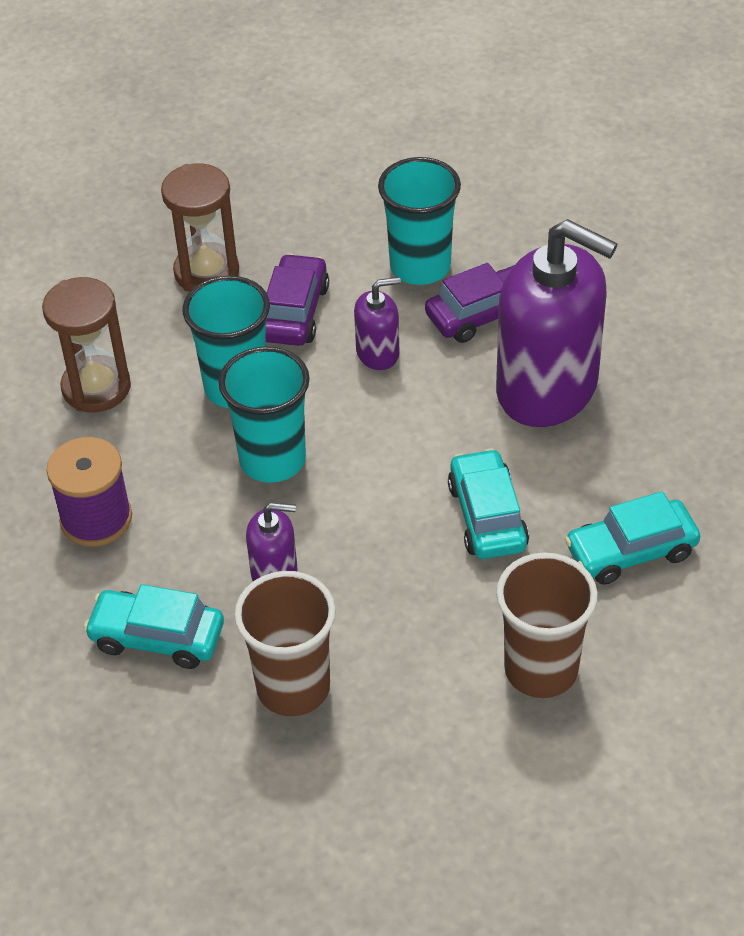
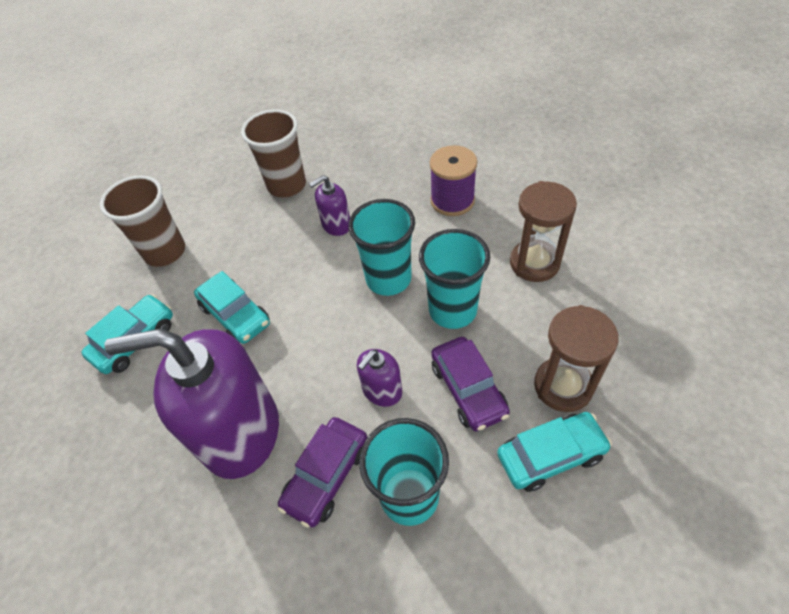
camera: 150 degrees right, 5 degrees up
turquoise car [84,584,224,669] -> turquoise car moved to [497,412,612,492]

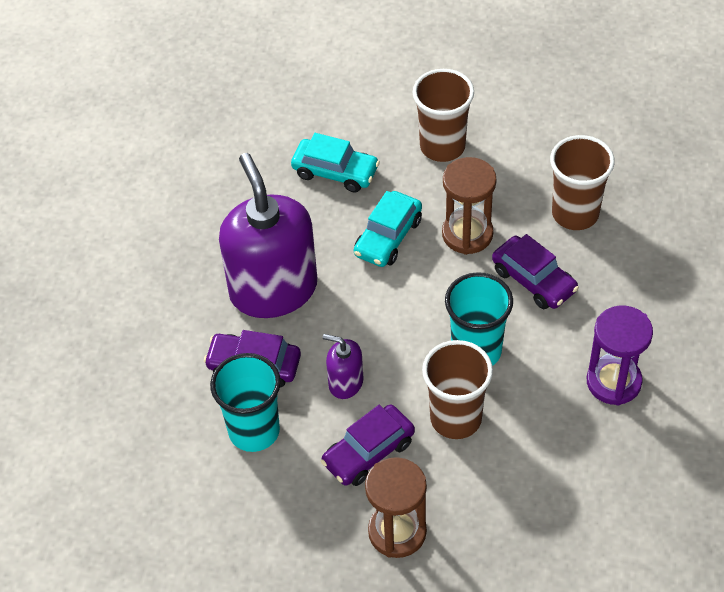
camera: 70 degrees right, 0 degrees up
purple soap dispenser [309,175,350,236] -> purple car [492,234,579,309]
turquoise cup [419,229,490,329] -> brown cup [422,340,493,439]
purple spool [430,145,477,216] -> purple hourglass [587,305,653,406]
turquoise car [497,412,612,492] -> none
brown hourglass [510,181,577,282] -> brown hourglass moved to [442,157,496,255]

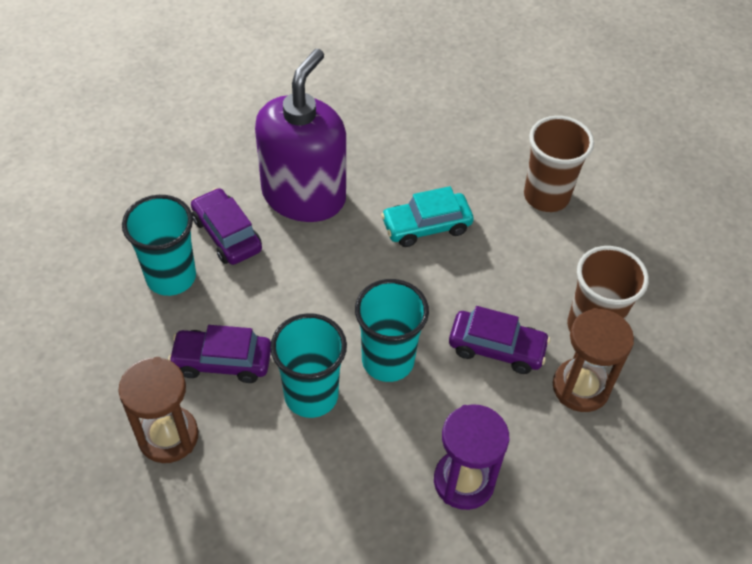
camera: 40 degrees right, 0 degrees up
turquoise car [291,133,380,192] -> none
purple soap dispenser [323,334,363,399] -> none
brown cup [422,340,493,439] -> turquoise cup [270,313,347,418]
brown hourglass [442,157,496,255] -> brown hourglass moved to [553,308,634,412]
purple car [492,234,579,309] -> purple car turned 75 degrees counterclockwise [449,306,550,374]

